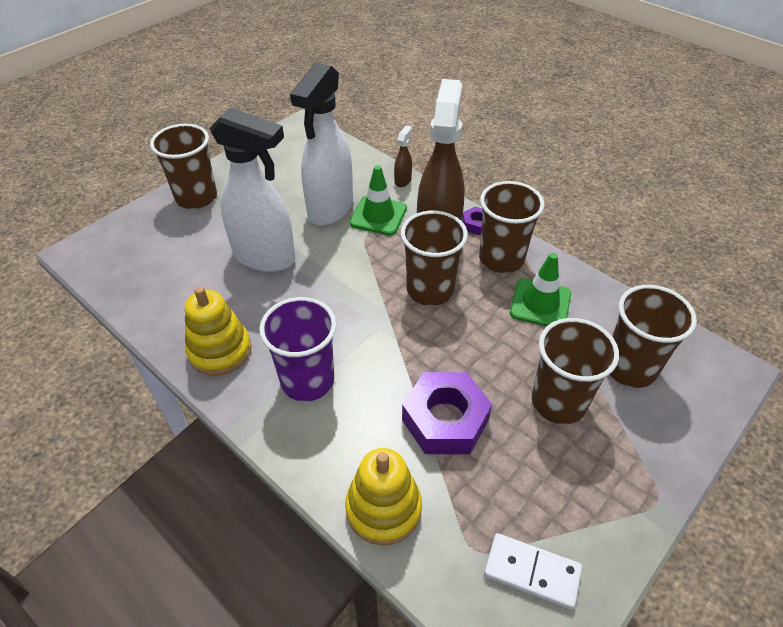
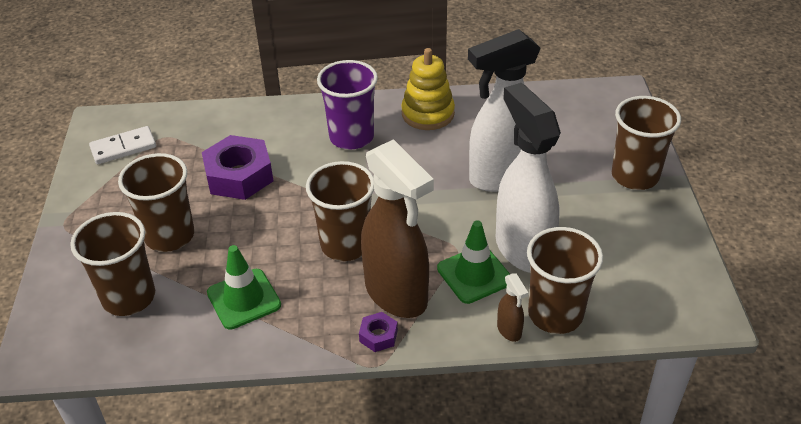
camera: 135 degrees right, 5 degrees down
yellow stacking toy [345,448,422,545] -> none
brown cup [479,181,544,273] -> brown cup moved to [527,227,603,334]

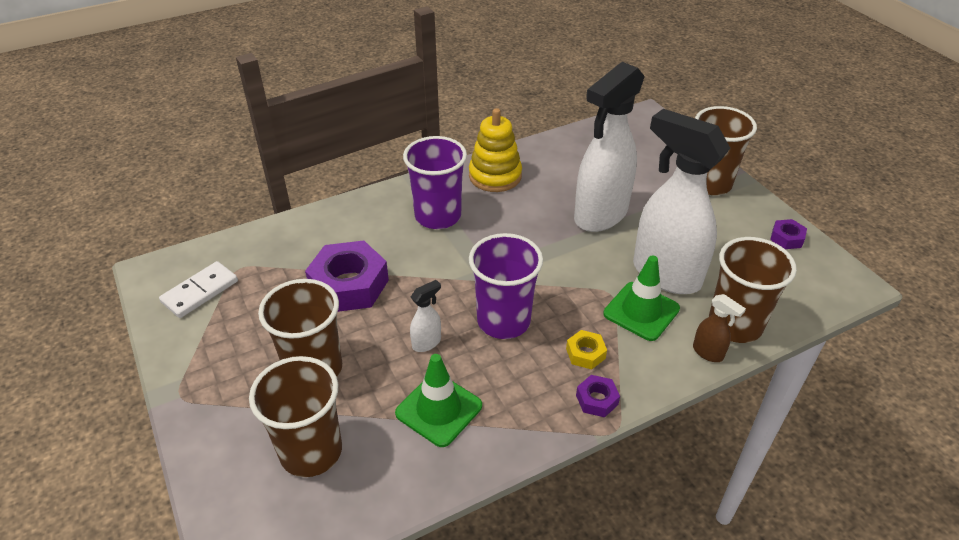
camera: 25 degrees left, 0 degrees up
brown cup [306,161,374,261] -> purple cup [469,233,543,339]
brown spray bottle [361,139,434,318] -> yellow nut [566,330,607,369]
none -> white spray bottle [410,280,441,352]
none -> purple nut [770,219,807,249]

